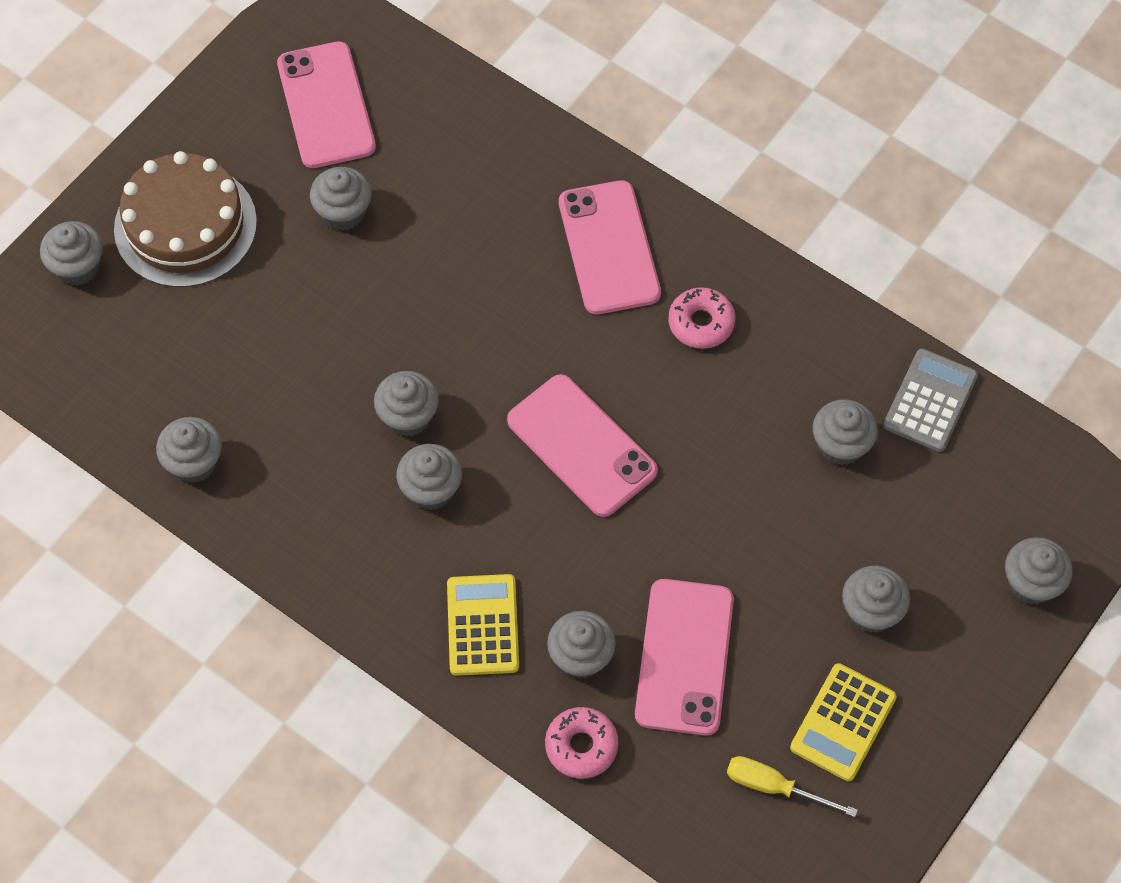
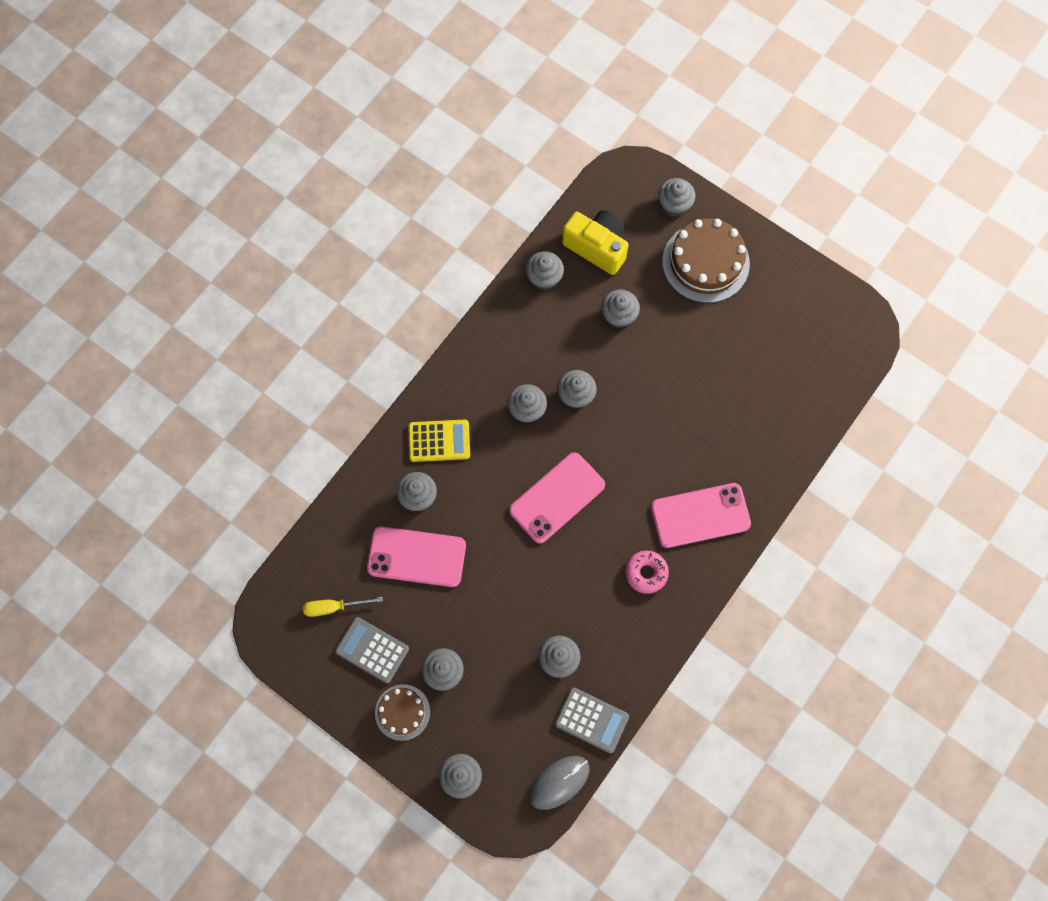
camera: 90 degrees right, 10 degrees up
pink phone [277,41,376,168] -> none
grey cupcake [310,167,371,231] -> grey cupcake moved to [601,290,640,328]
pink donut [545,707,619,779] -> none
yellow screwdriver [727,756,858,817] -> yellow screwdriver turned 120 degrees counterclockwise [303,597,383,617]
yellow calculator [790,663,897,781] -> grey calculator [335,617,409,683]
none -> brown cake [375,684,430,741]
none -> grey mouse [529,756,589,810]
none -> yellow camera [562,210,629,275]

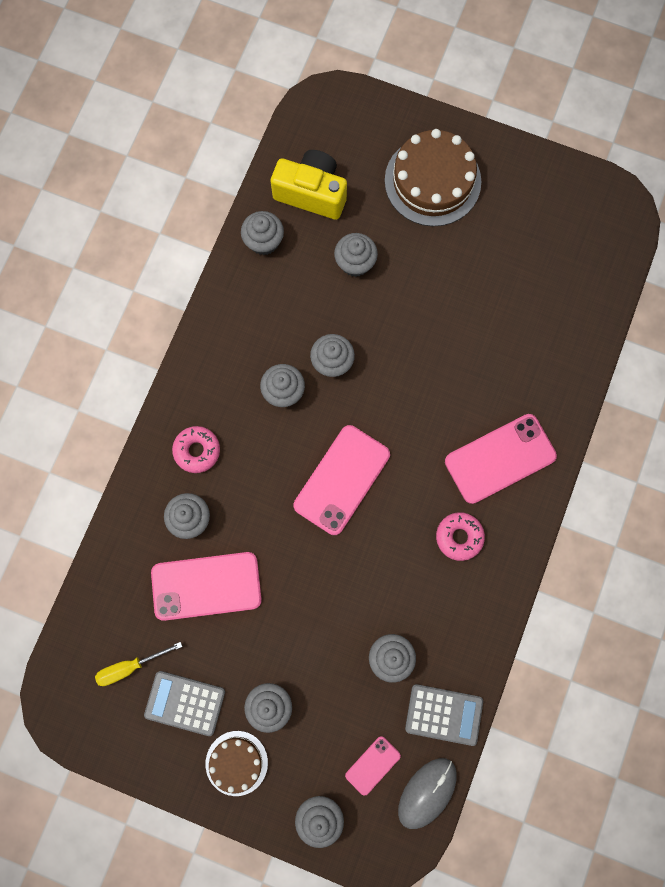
camera: 15 degrees left, 5 degrees up
yellow calculator [408,420,470,462] -> pink donut [172,426,220,473]
grey cupcake [658,178,695,217] -> none
none -> pink phone [345,736,401,796]

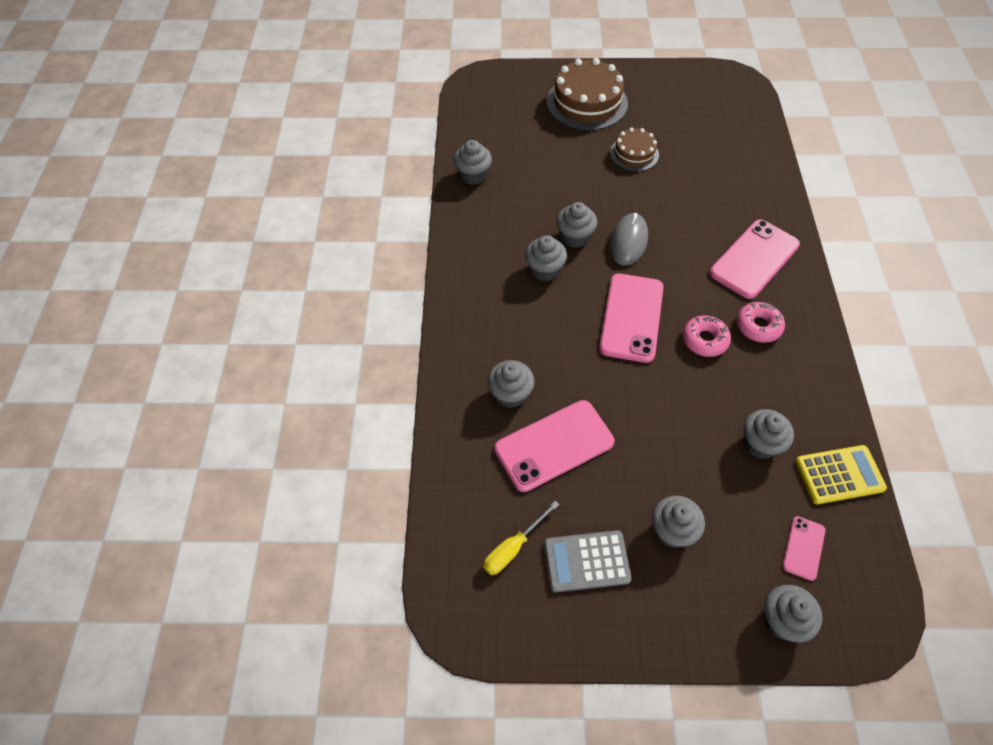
camera: 20 degrees left, 20 degrees down
pink donut [172,426,220,473] -> pink donut moved to [683,315,731,357]
brown cake [206,731,268,796] -> brown cake moved to [610,128,659,171]
yellow camera [271,150,347,220] -> none
grey cupcake [334,233,378,277] -> none
grey mouse [398,758,457,829] -> grey mouse moved to [610,213,648,266]
grey calculator [405,684,483,746] -> yellow calculator [795,445,887,504]

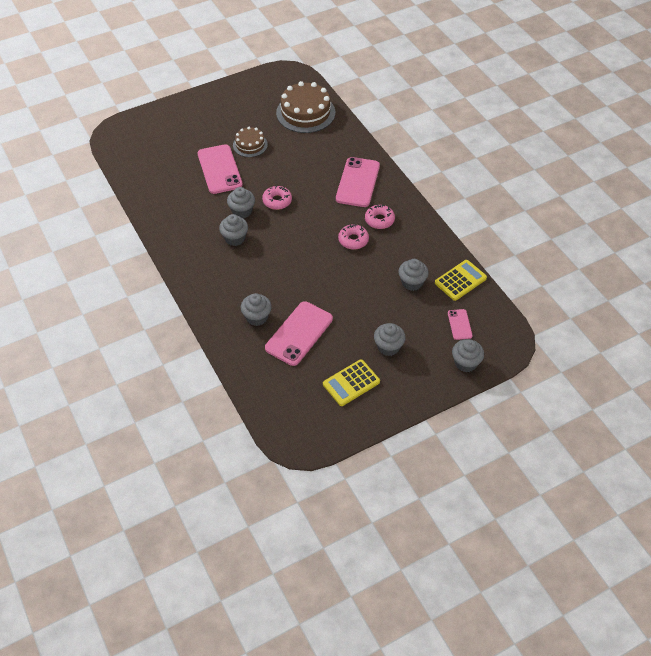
camera: 30 degrees left, 5 degrees down
grey cupcake [454,140,492,185] -> none
yellow screwdriver [483,501,560,575] -> none
grey calculator [544,530,632,592] -> yellow calculator [323,359,380,406]
brown cake [547,58,628,130] -> brown cake moved to [276,81,335,133]
pink phone [599,274,664,363] -> pink phone moved to [198,144,243,194]
grey mouse [610,213,648,266] -> pink donut [262,185,292,210]

